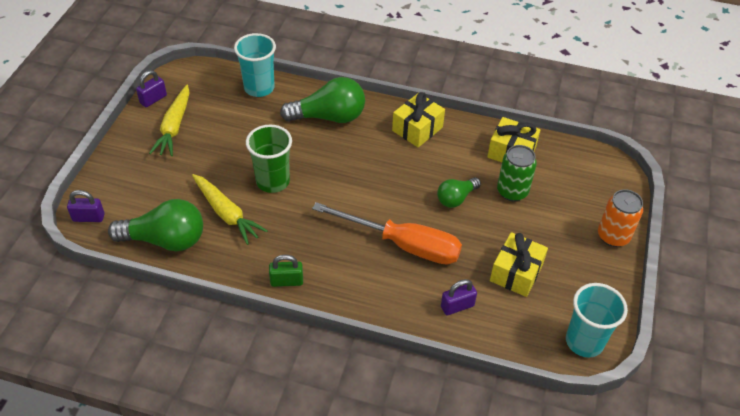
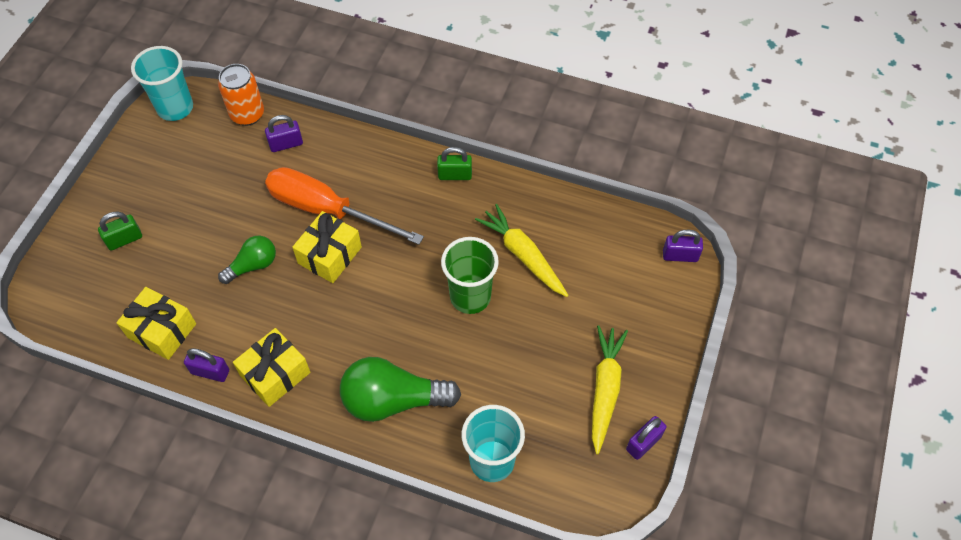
camera: 175 degrees left, 10 degrees up
green light bulb [108,199,203,251] -> none
yellow gift [490,232,548,297] -> yellow gift moved to [292,211,362,283]
green can [497,145,537,202] -> none
orange can [598,189,643,247] -> orange can moved to [218,64,264,126]
none -> green padlock [98,212,142,251]
none -> purple padlock [184,348,229,382]

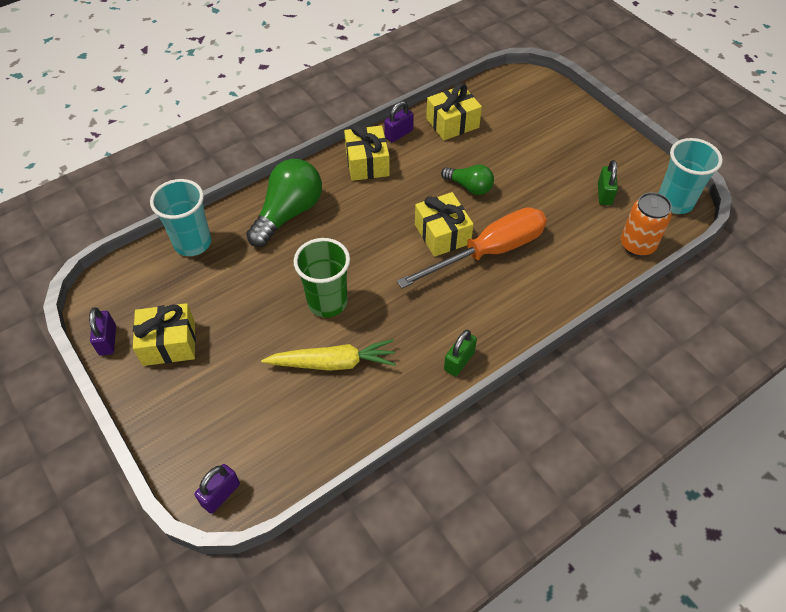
camera: 125 degrees right, 5 degrees down
green padlock [98,212,142,251] -> green padlock moved to [598,160,618,205]
green light bulb [218,236,276,284] -> green light bulb turned 60 degrees counterclockwise [441,165,494,195]
purple padlock [265,115,303,152] -> none
yellow carrot [592,326,628,454] -> yellow gift [133,303,196,366]

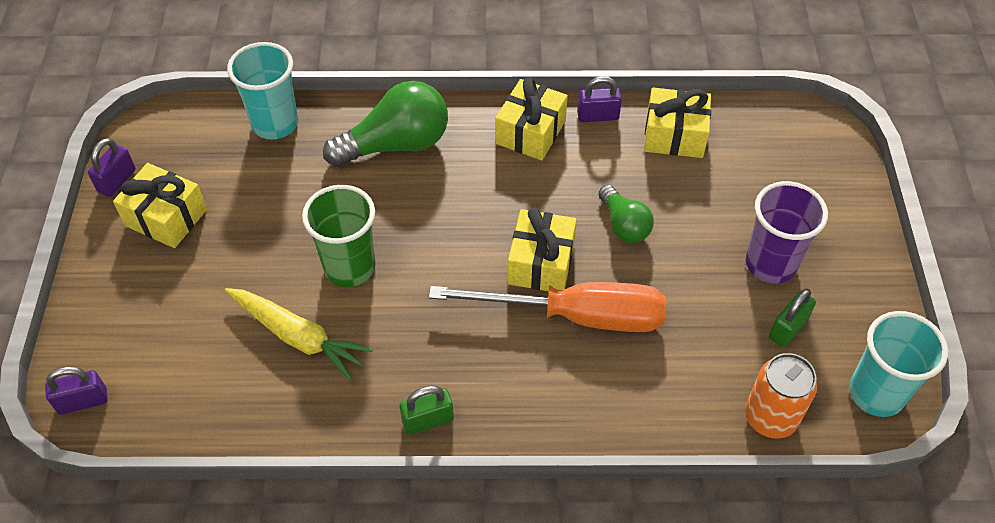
camera: 35 degrees right, 0 degrees up
none -> purple cup [746,181,828,284]

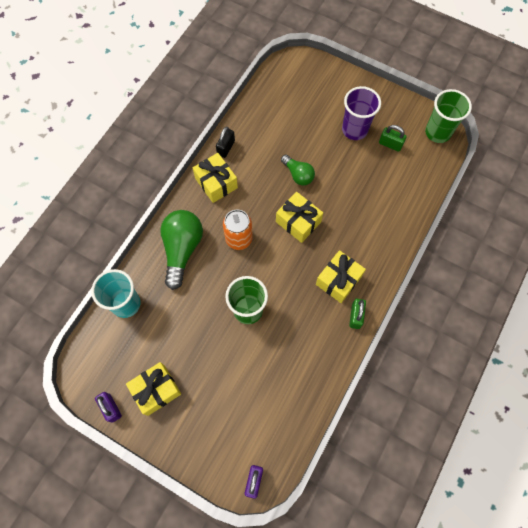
camera: 60 degrees left, 15 degrees up
yellow carrot [225,288,373,380] -> none
orange screwdriver [429,282,666,332] -> none
purple padlock [577,76,622,122] -> black padlock [216,127,235,158]
green light bulb [598,185,654,243] -> green light bulb turned 45 degrees clockwise [281,154,315,185]
yellow gift [644,88,711,158] -> yellow gift moved to [316,250,366,303]
orange can [745,353,817,439] -> orange can moved to [223,210,253,250]
green padlock [769,289,816,347] -> green padlock turned 45 degrees counterclockwise [379,125,407,152]
turquoise cup [849,311,948,417] -> green cup [425,89,472,143]

